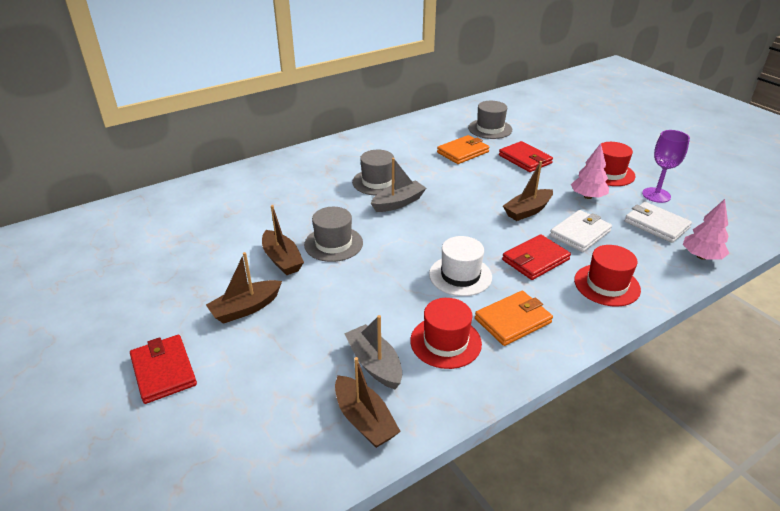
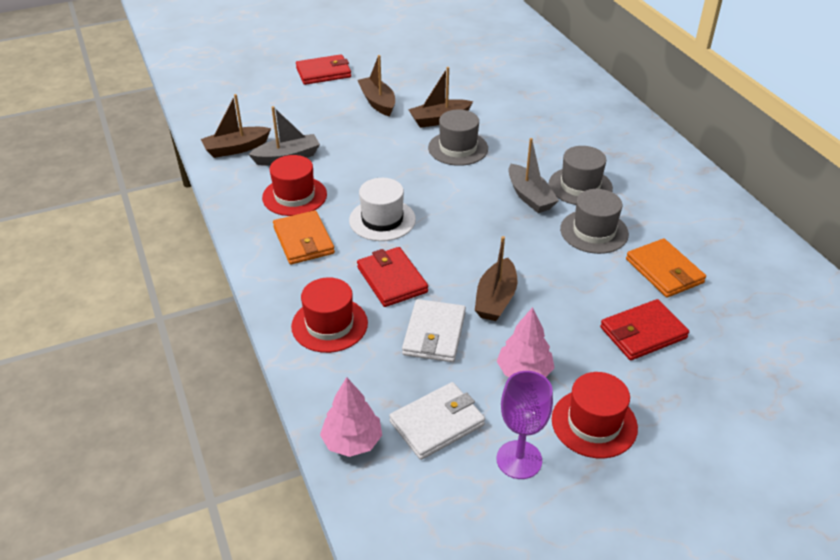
camera: 100 degrees right, 5 degrees up
grey hat [468,101,512,139] -> grey hat moved to [560,189,629,254]
brown boat [503,161,553,221] -> brown boat turned 135 degrees counterclockwise [475,236,517,321]
white wallet [550,210,612,252] -> white wallet turned 45 degrees clockwise [402,299,466,362]

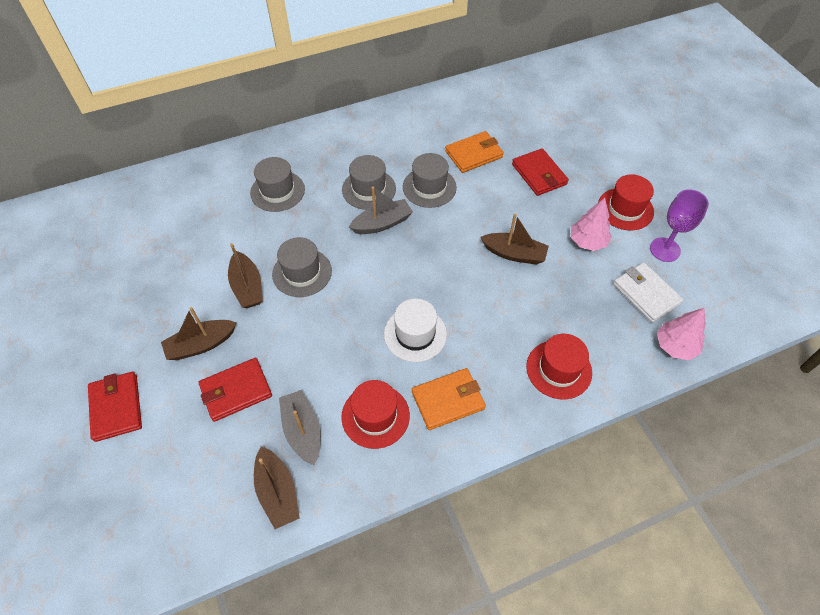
camera: 90 degrees left, 15 degrees up
red wallet [357,247,428,307] -> red wallet moved to [199,358,272,422]
white wallet [402,299,466,362] -> none
none -> grey hat [250,157,305,212]

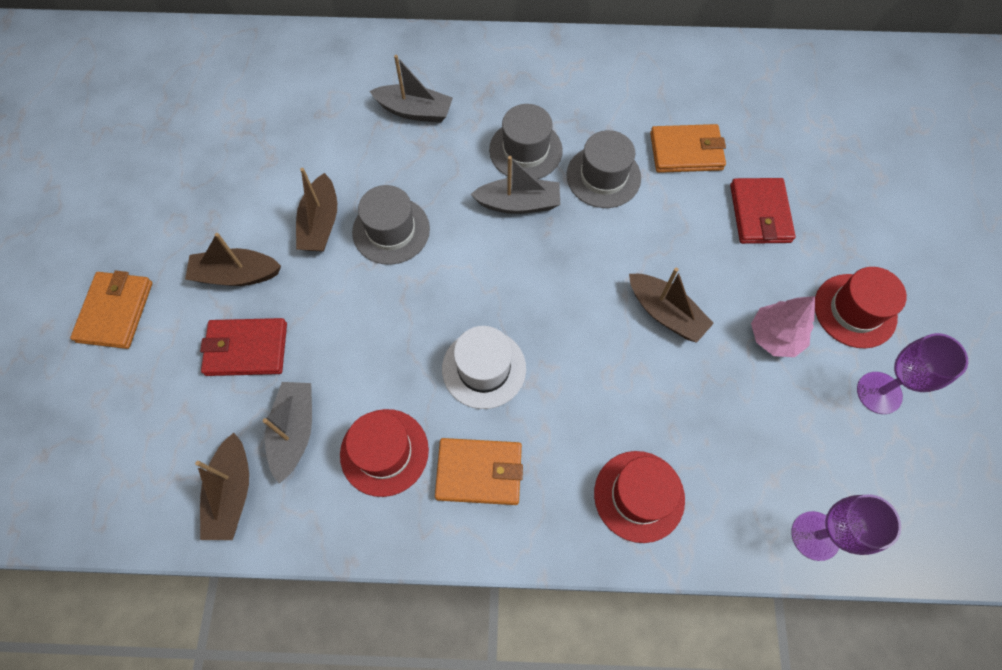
camera: 25 degrees right, 10 degrees up
red wallet [88,372,142,442] -> orange wallet [70,271,152,349]
grey hat [250,157,305,212] -> grey boat [370,55,453,123]
white wallet [613,262,684,323] -> none
pink tree [657,308,705,360] -> purple goblet [791,494,901,561]

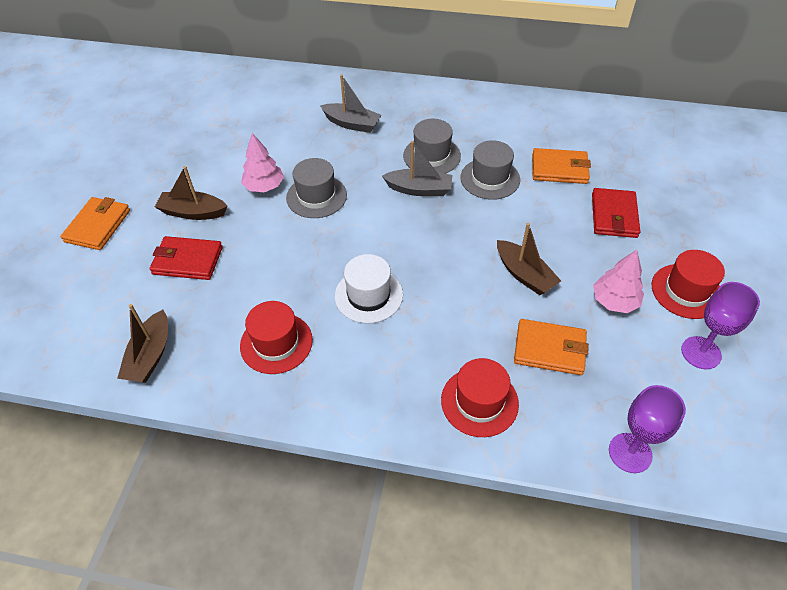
camera: 10 degrees right, 15 degrees down
grey boat [263,382,312,484] -> none
brown boat [296,168,337,252] -> pink tree [241,133,284,192]
orange wallet [435,438,523,505] -> orange wallet moved to [514,319,589,375]

